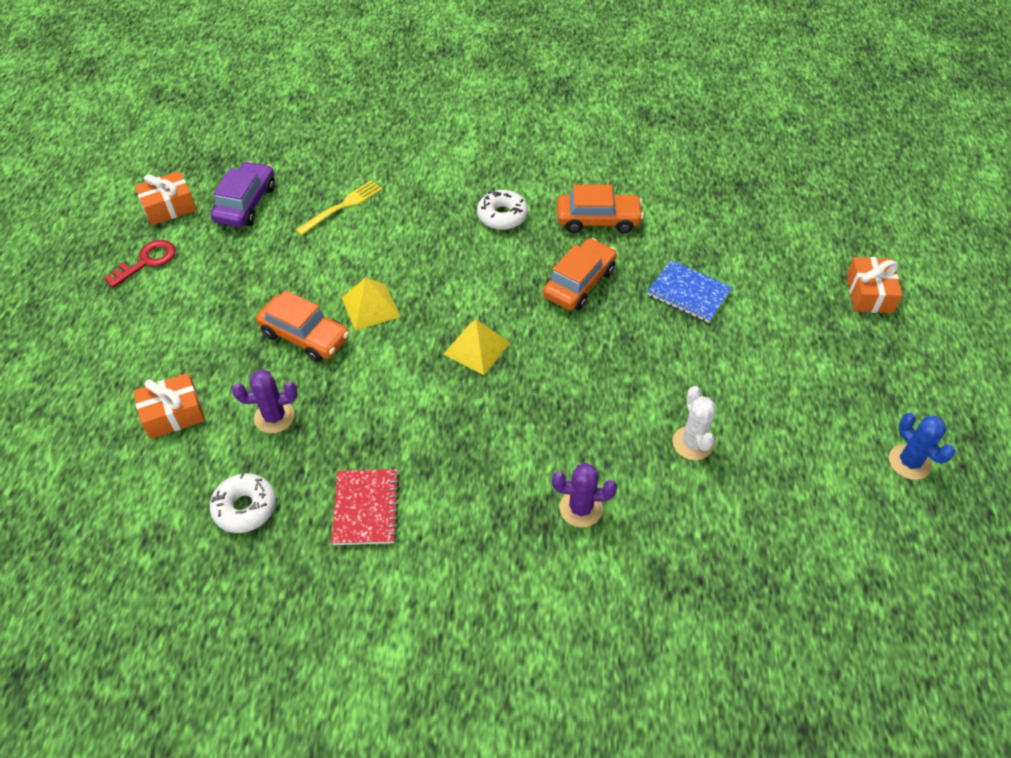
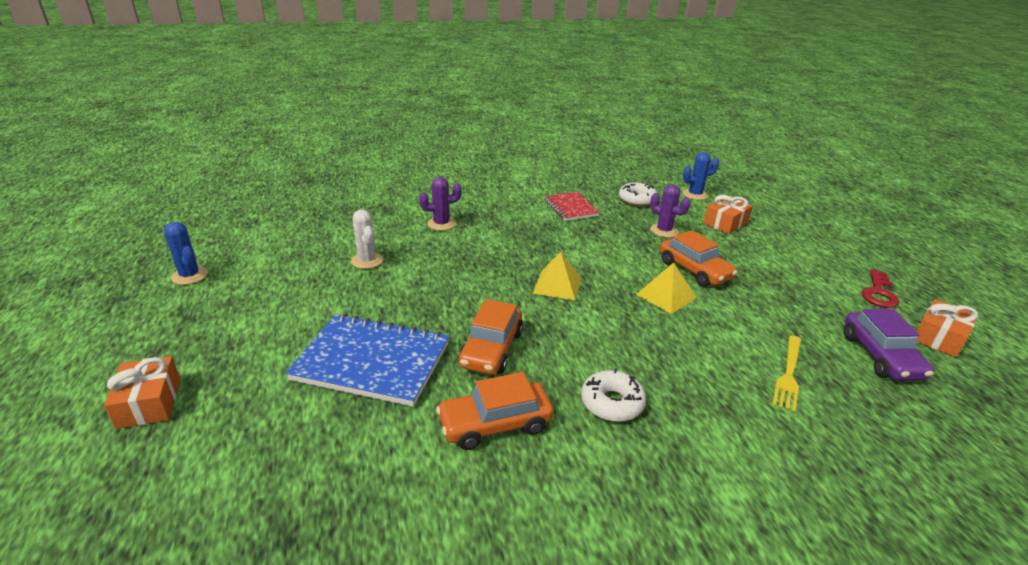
camera: 160 degrees right, 20 degrees down
purple cactus [232,370,298,433] -> purple cactus turned 75 degrees clockwise [650,184,690,238]
orange car [256,290,349,362] -> orange car turned 135 degrees counterclockwise [660,230,738,287]
blue notebook [647,260,732,323] -> blue notebook [285,314,449,407], size x1.71
none -> blue cactus [683,152,719,200]

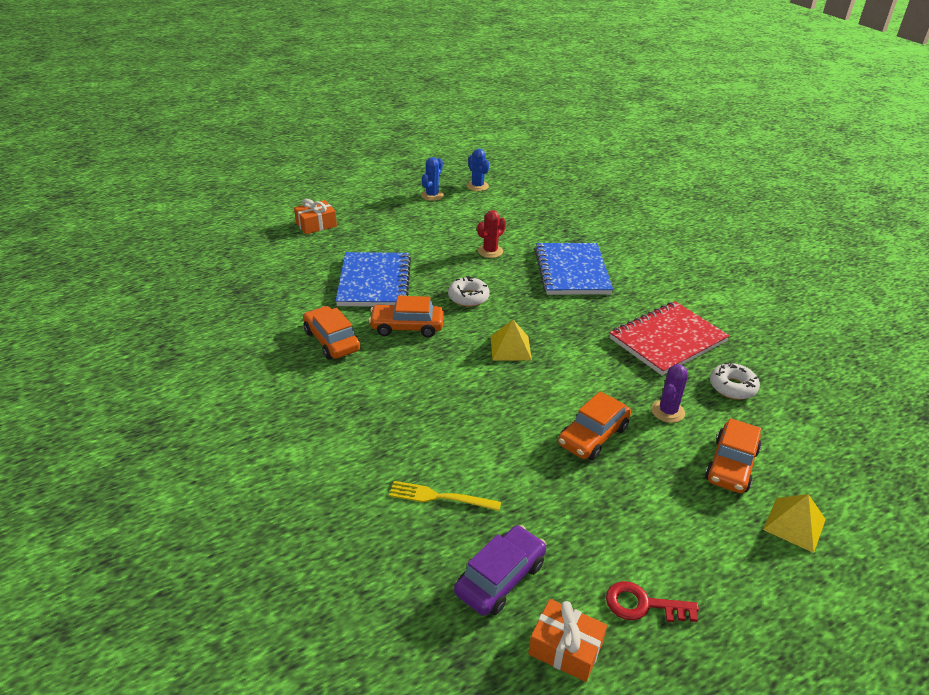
camera: 75 degrees right, 5 degrees up
white cactus [351,210,383,269] -> red cactus [477,210,506,258]
purple cactus [419,177,461,231] -> blue notebook [535,243,613,295]
red notebook [545,192,600,221] -> red notebook [610,301,730,376], size x1.71
white donut [581,369,646,422] -> white donut moved to [448,276,490,307]
yellow pyramid [636,262,697,314] -> yellow pyramid moved to [763,494,826,553]
blue cactus [683,152,719,200] -> blue cactus moved to [467,149,489,191]
orange gift [703,195,753,234] -> orange car [705,418,762,493]
purple car [844,309,934,381] -> purple car turned 150 degrees clockwise [454,525,546,616]

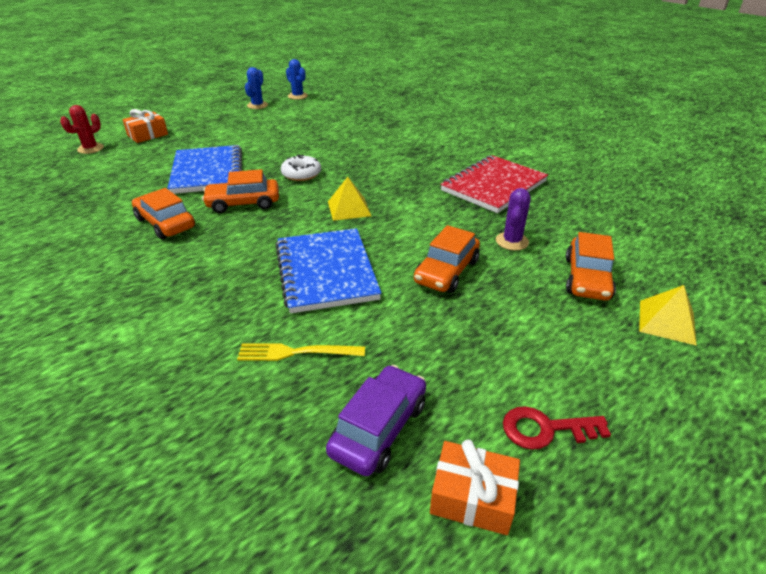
camera: 10 degrees left, 0 degrees up
red cactus [477,210,506,258] -> red cactus moved to [60,105,104,154]
blue notebook [535,243,613,295] -> blue notebook moved to [275,228,381,314]
white donut [710,363,760,400] -> none

